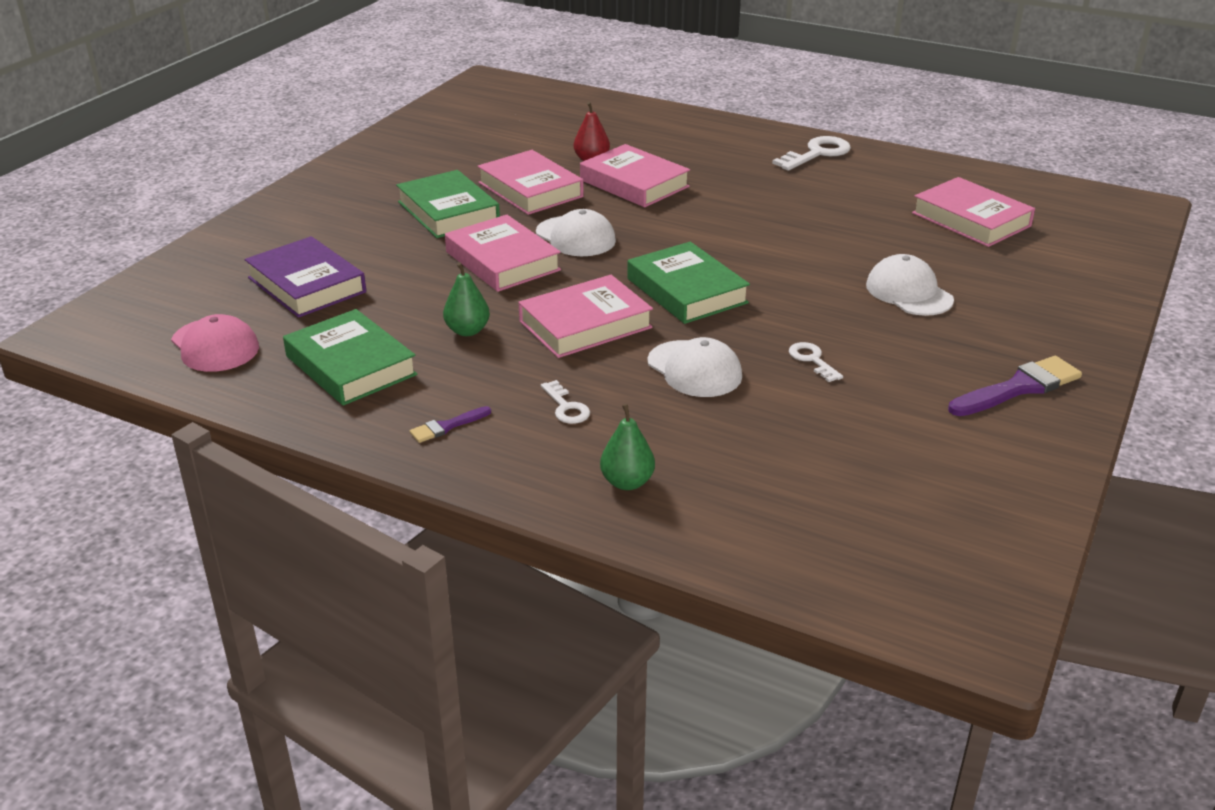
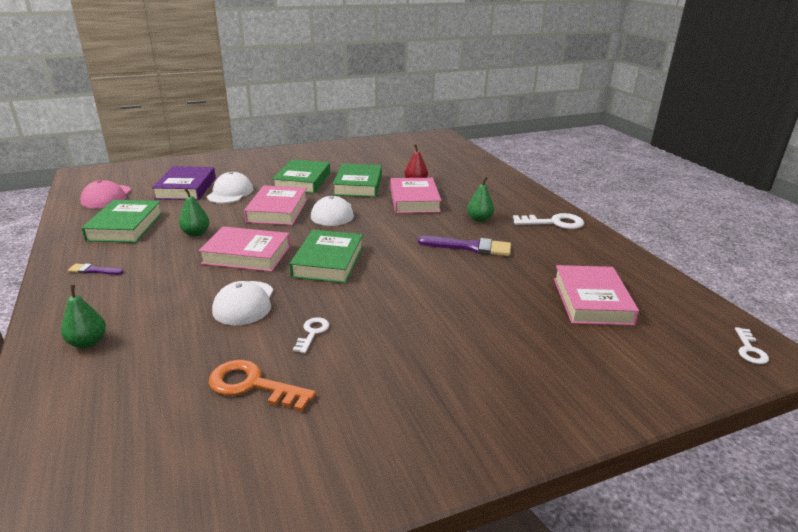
camera: 40 degrees right, 5 degrees down
pink book [477,150,584,215] -> green book [333,164,382,197]
white key [541,380,590,424] -> white key moved to [735,327,769,364]
white cap [866,254,954,316] -> white cap moved to [207,172,253,203]
purple brush [948,356,1082,416] -> purple brush moved to [418,236,511,256]
none -> orange key [209,360,316,412]
none -> green pear [467,177,494,222]

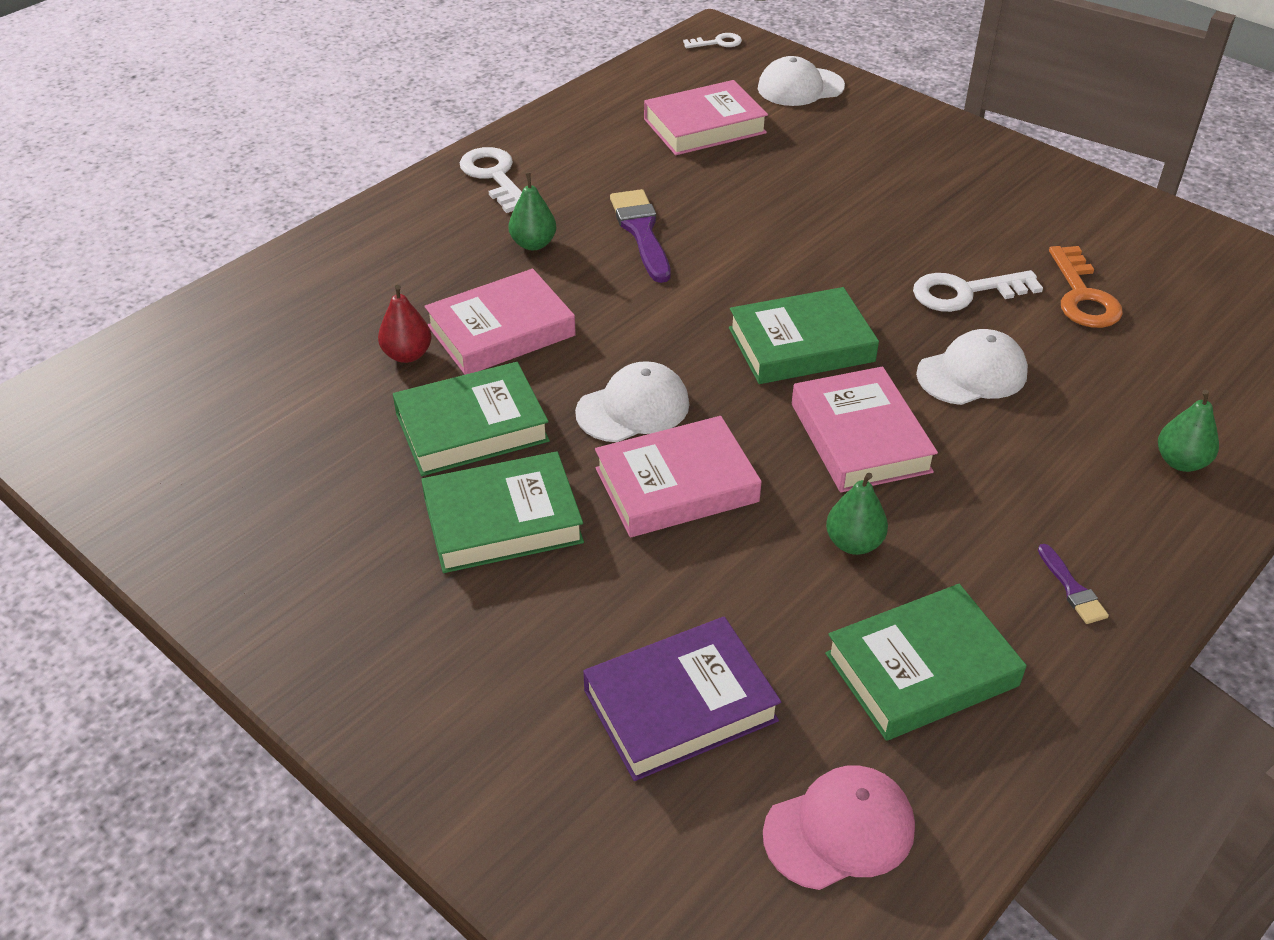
camera: 115 degrees left, 15 degrees up
white cap [207,172,253,203] -> white cap moved to [758,56,845,106]
white key [293,317,329,353] -> white key [913,270,1043,312], size x1.73

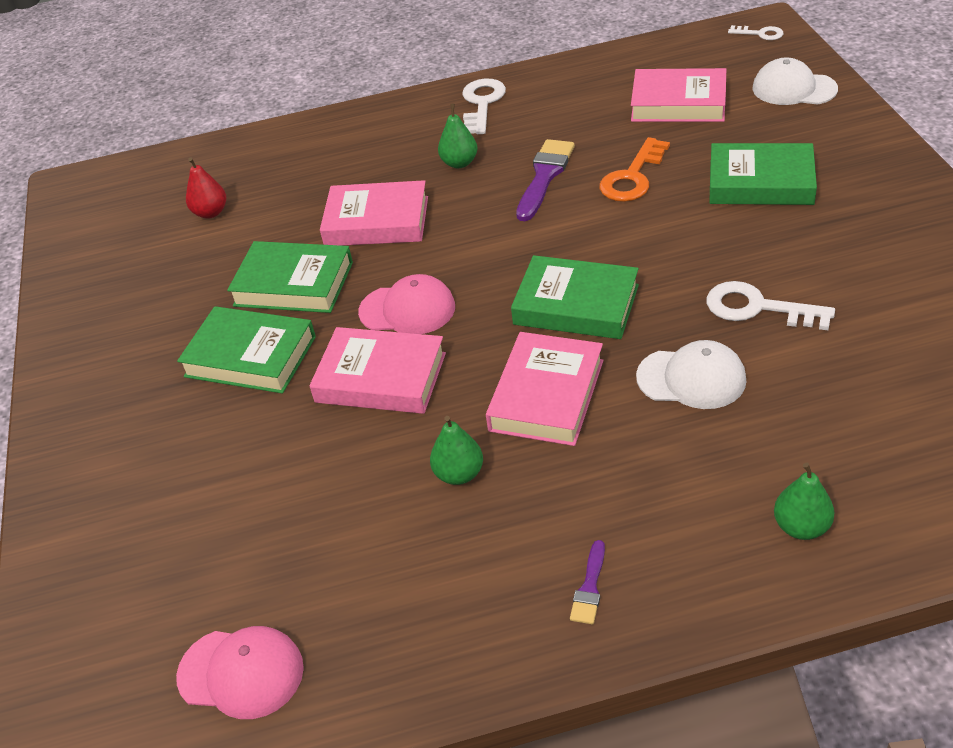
camera: 40 degrees right, 0 degrees up
red pear [378,285,432,363] -> red pear moved to [186,157,226,219]
white cap [575,361,689,442] -> pink cap [358,274,455,334]
purple book [583,617,781,781] -> none
green book [825,584,1026,741] -> green book moved to [709,143,817,205]
orange key [1049,246,1123,328] -> orange key moved to [599,137,670,202]

